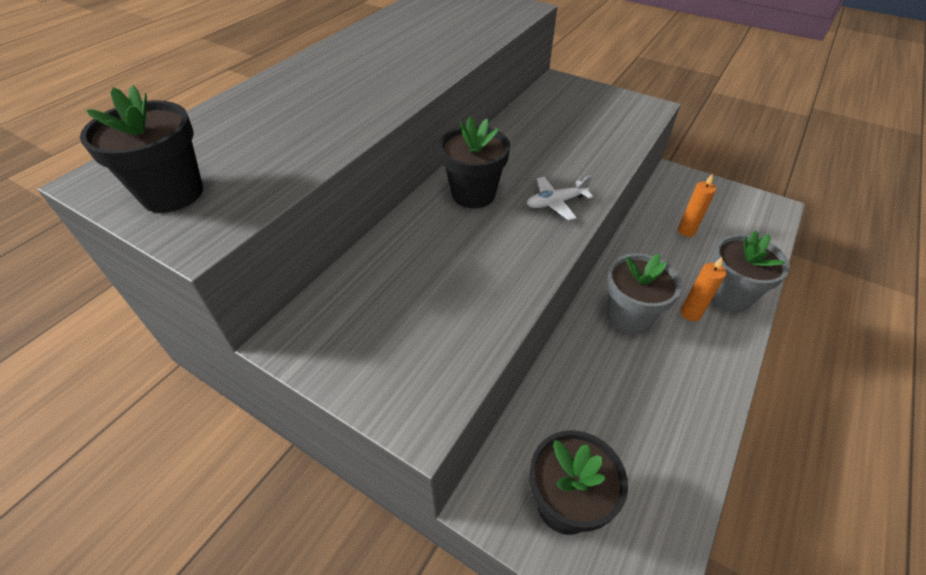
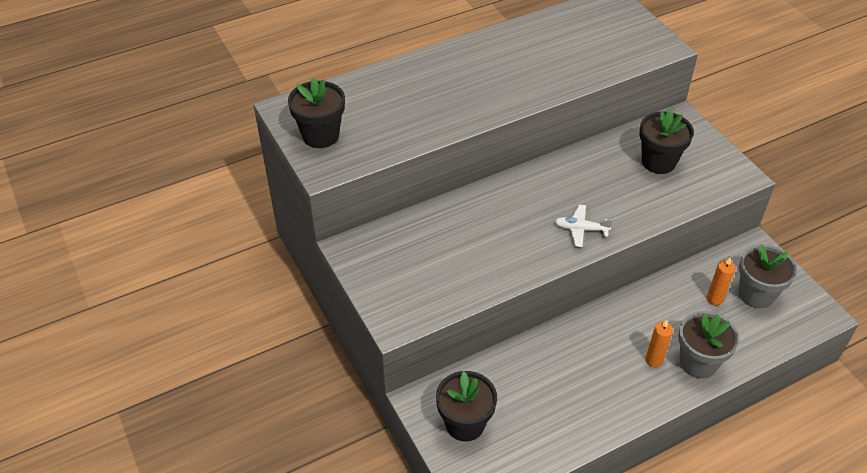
camera: 30 degrees right, 0 degrees up
black flower pot [439,117,510,208] -> black flower pot moved to [639,109,694,174]
grey flower pot [606,253,682,335] -> grey flower pot moved to [738,244,797,309]

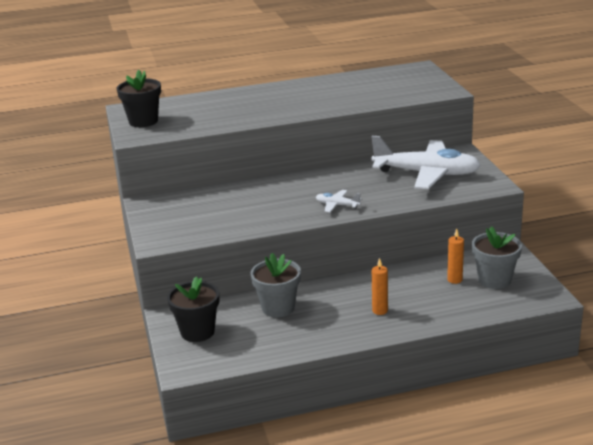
camera: 15 degrees right, 20 degrees down
black flower pot [639,109,694,174] -> white plane [372,136,481,189]
grey flower pot [678,311,739,378] -> grey flower pot moved to [250,253,301,317]

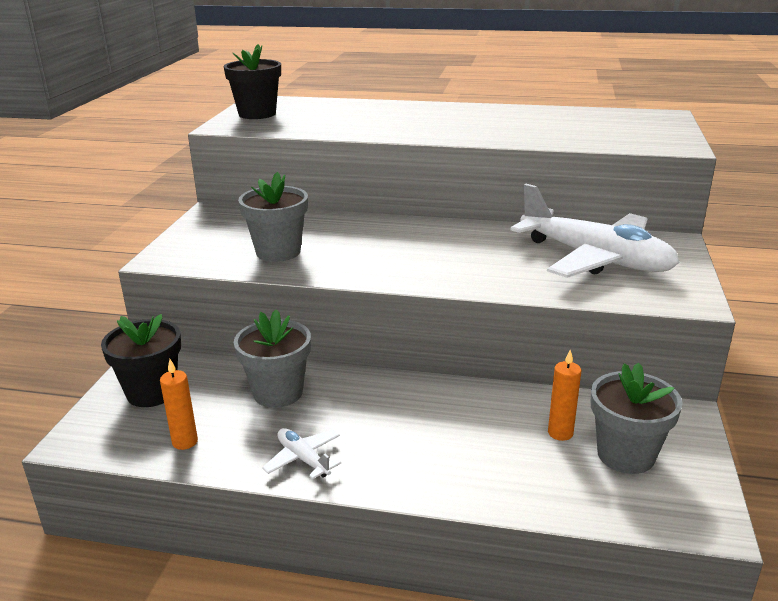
camera: 25 degrees right, 0 degrees up
white plane [316,190,362,213] -> white plane moved to [262,428,341,480]
orange candle [372,258,388,315] -> orange candle moved to [160,359,198,450]
none -> grey flower pot [238,172,308,262]

